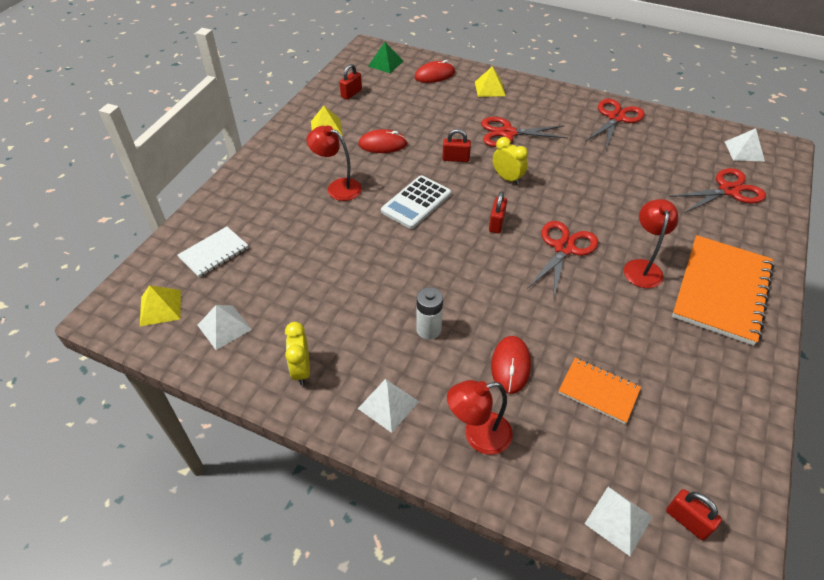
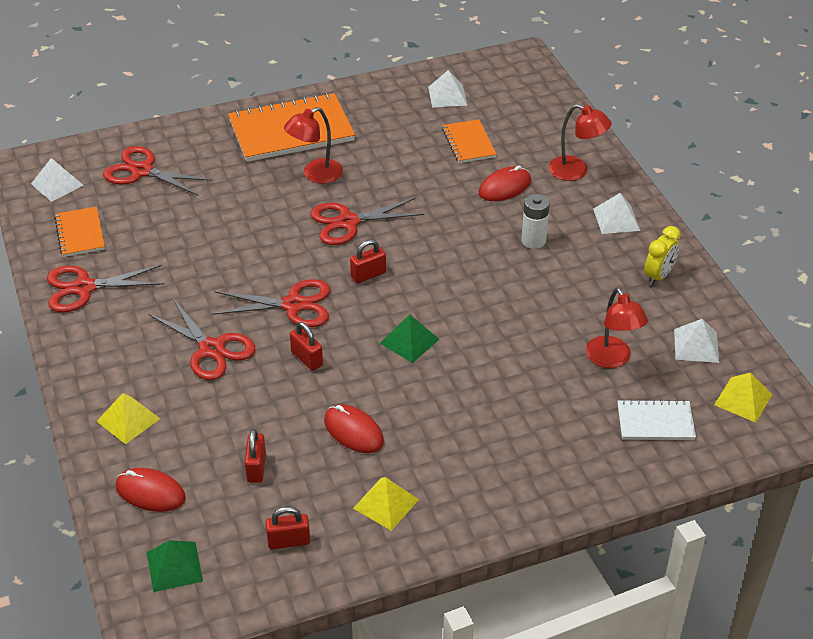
camera: 135 degrees left, 5 degrees down
red lamp [307,126,362,201] -> red lamp moved to [586,287,648,368]
white calculator [381,175,451,229] -> green pyramid [380,314,439,363]
yellow clock [493,137,528,185] -> red scissors [212,279,330,327]
white pyramid [585,487,653,556] -> white pyramid moved to [428,70,467,108]
red padlock [666,489,722,540] -> red padlock moved to [245,429,266,483]
none -> orange notebook [54,206,105,257]

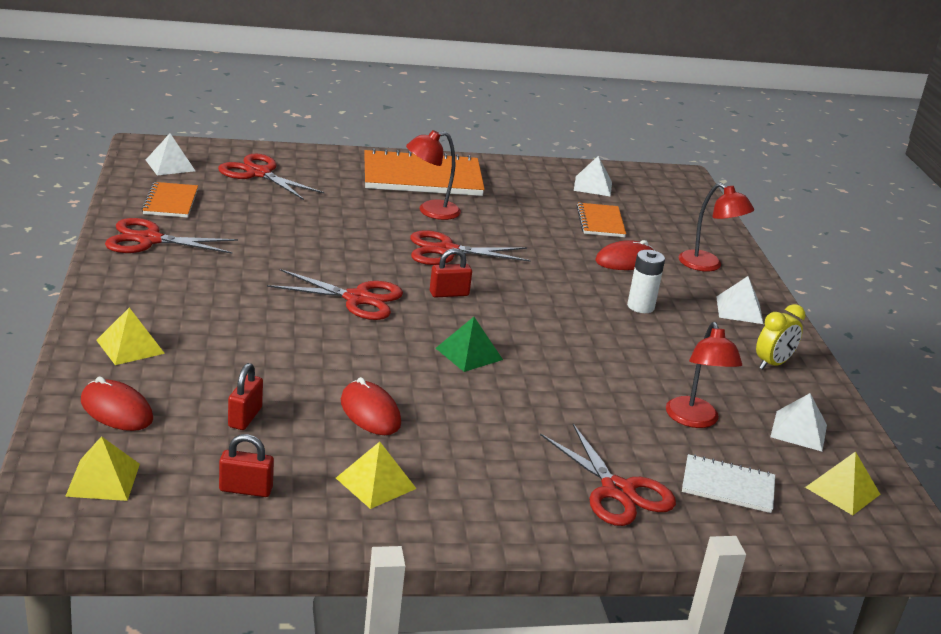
camera: 10 degrees right, 15 degrees down
green pyramid [147,540,203,592] -> yellow pyramid [65,436,140,501]
red scissors [148,299,255,380] -> red scissors moved to [540,424,676,526]
red padlock [290,322,323,371] -> none

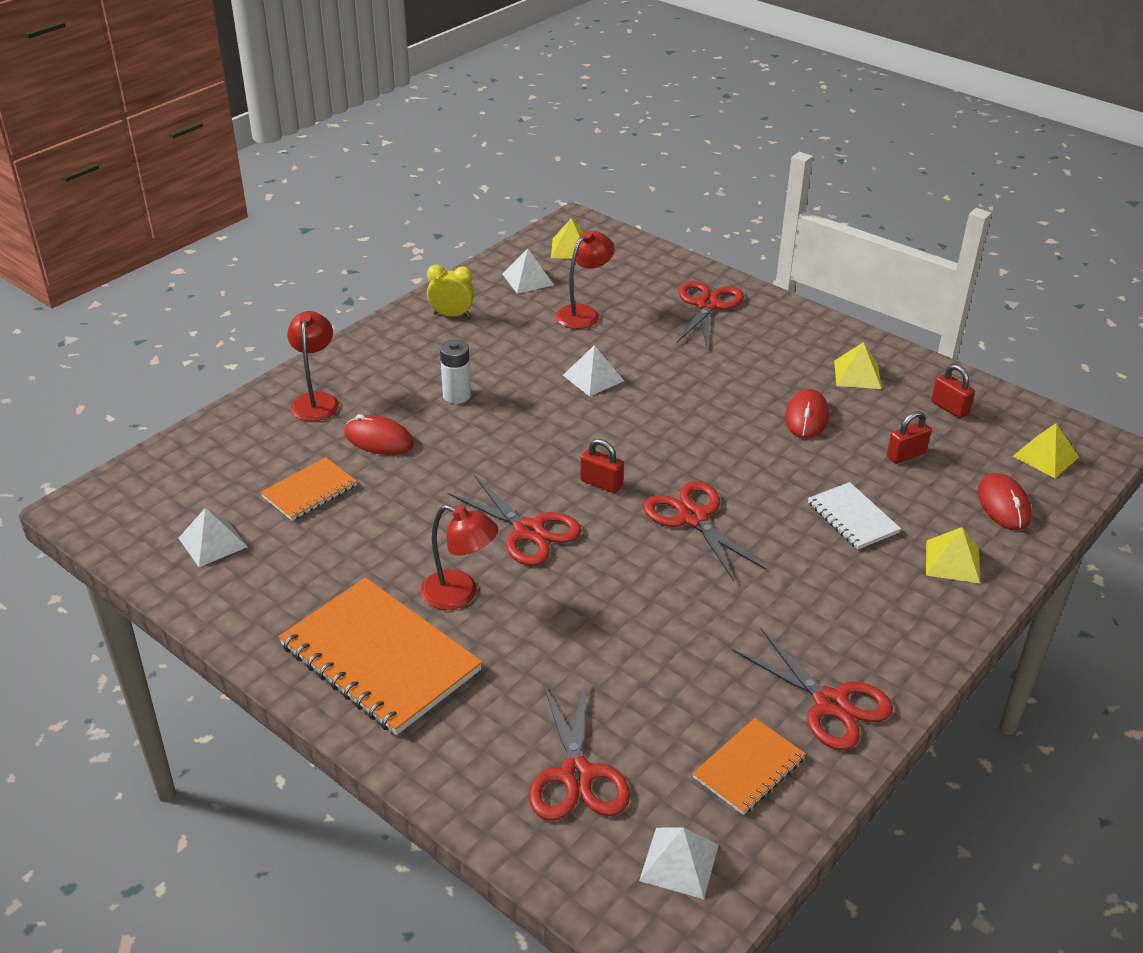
camera: 130 degrees left, 10 degrees up
green pyramid [436,317,503,372] -> none
white notebook [682,454,775,513] -> white notebook moved to [808,482,901,550]
white pyramid [716,276,763,324] -> white pyramid moved to [563,345,624,396]

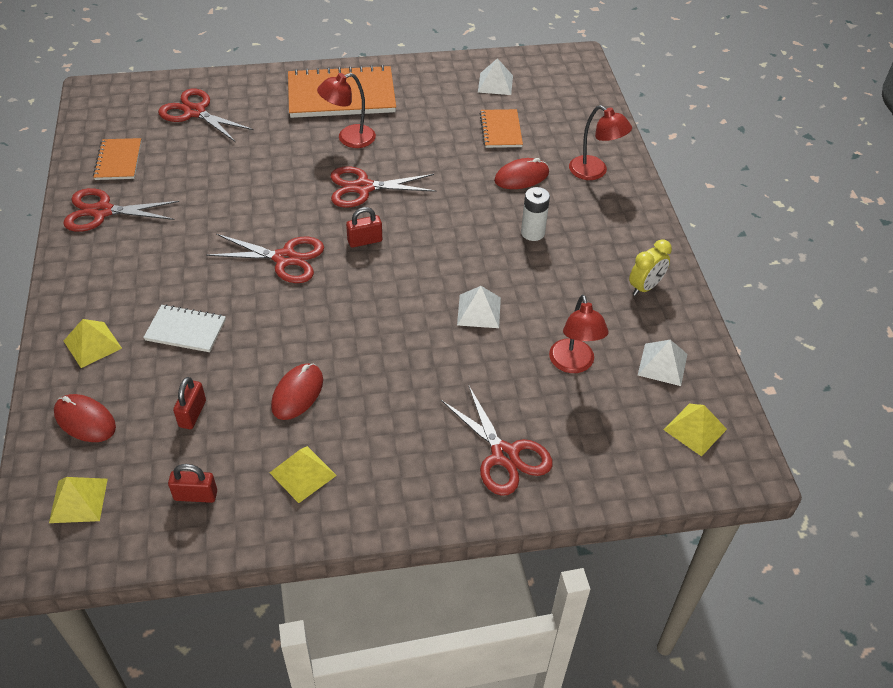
camera: 130 degrees right, 10 degrees up
white pyramid [639,827,719,899] -> none
red mouse [785,389,829,439] -> red mouse turned 60 degrees clockwise [271,363,323,420]

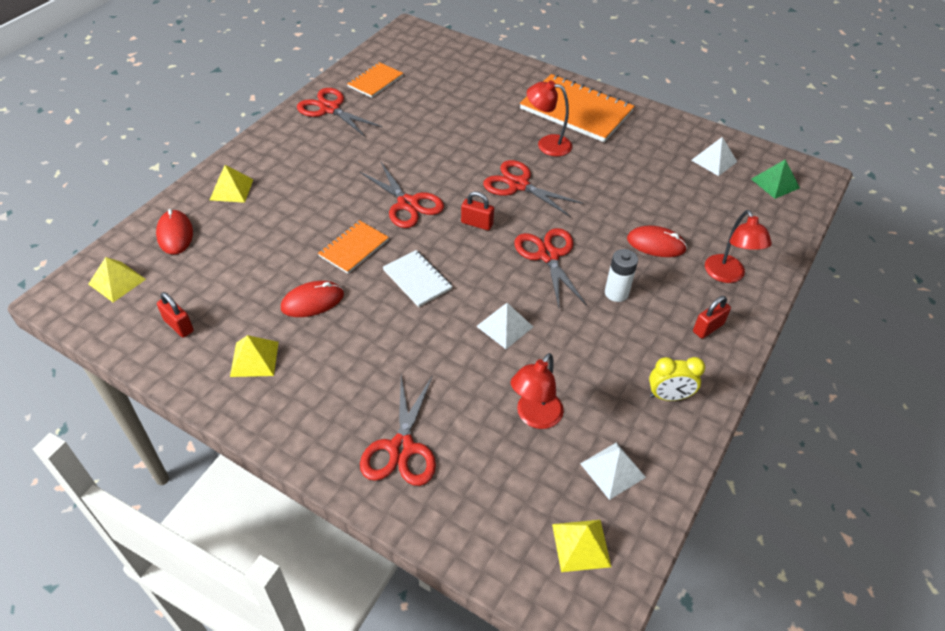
camera: 40 degrees right, 0 degrees up
white notebook [143,304,226,352] -> white notebook moved to [383,250,453,307]
red scissors [158,89,254,142] -> red scissors moved to [514,228,587,308]
red padlock [173,377,206,429] -> red padlock moved to [693,296,731,339]
orange notebook [480,109,523,148] -> orange notebook moved to [318,220,389,274]
none -> green pyramid [751,159,800,199]

